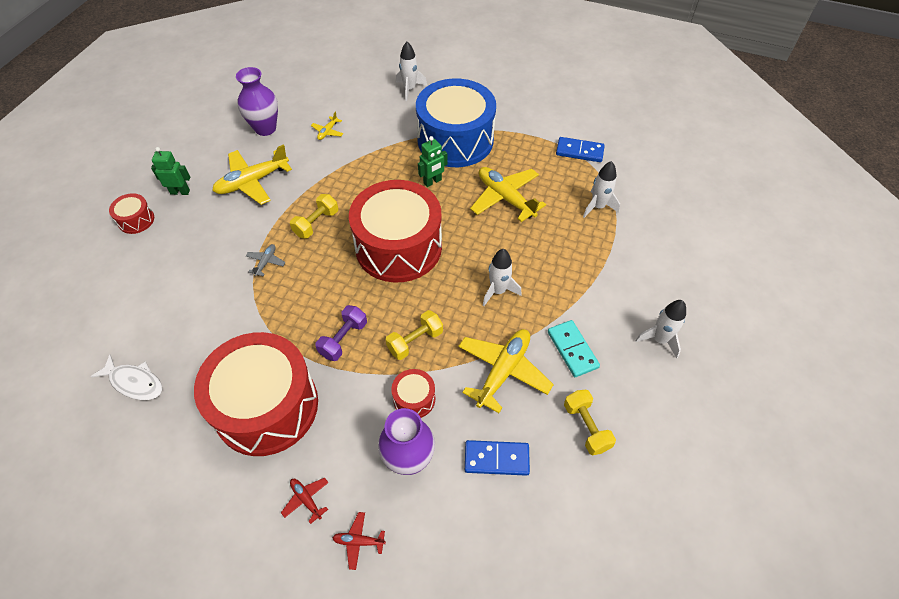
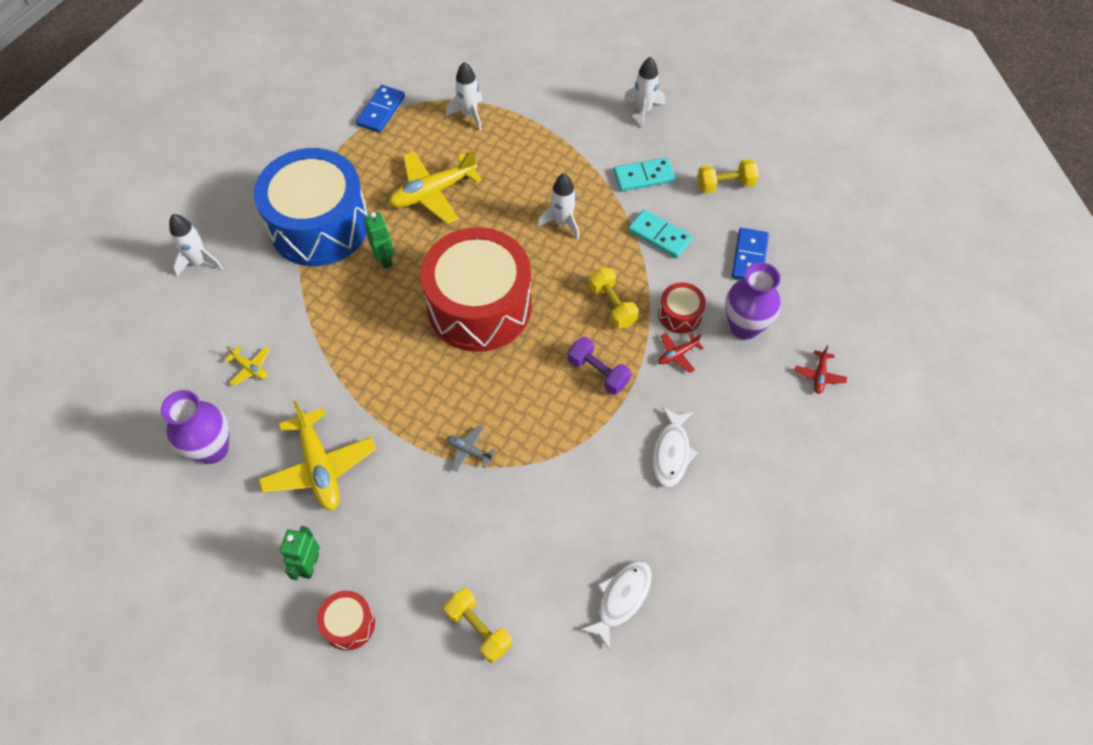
camera: 80 degrees left, 5 degrees up
red drum [194,332,318,456] -> white fish [652,407,698,487]
red plane [281,478,329,524] -> red plane moved to [659,333,704,373]
yellow dumbbell [290,194,338,239] -> yellow dumbbell moved to [444,588,512,663]
yellow plane [458,329,554,413] -> turquoise domino [628,209,693,258]

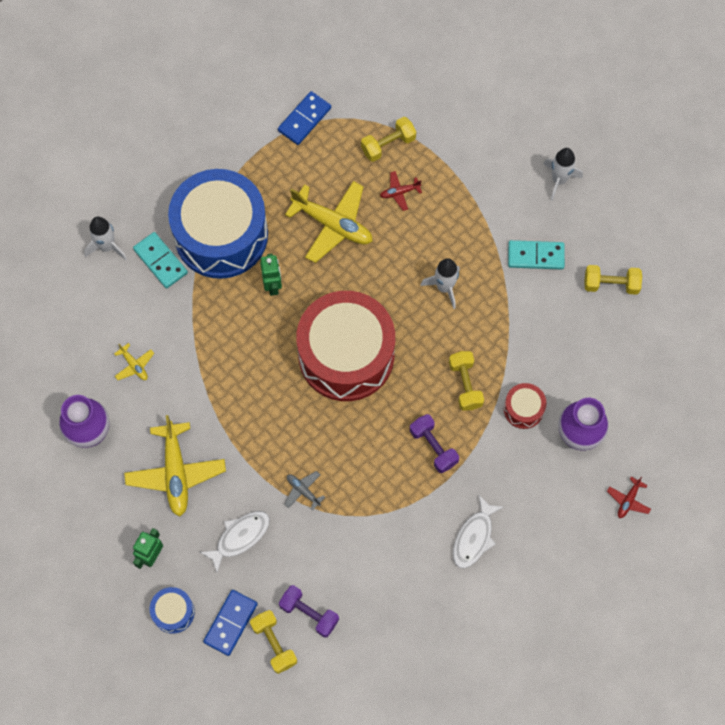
camera: 15 degrees right, 10 degrees up
red drum [317,591,375,651] -> blue drum [150,587,195,634]
yellow plane [388,150,482,224] -> yellow plane turned 135 degrees counterclockwise [285,181,373,263]
white rocket [446,62,483,131] -> yellow dumbbell [361,117,416,162]
white fish [580,561,652,650] -> white fish moved to [200,511,270,572]
turquoise domino [628,209,693,258] -> turquoise domino moved to [133,232,188,289]
red plane [659,333,704,373] -> red plane moved to [380,171,422,211]
blue domino [732,228,769,280] -> blue domino moved to [203,590,258,656]
none -> purple dumbbell [279,585,339,638]

